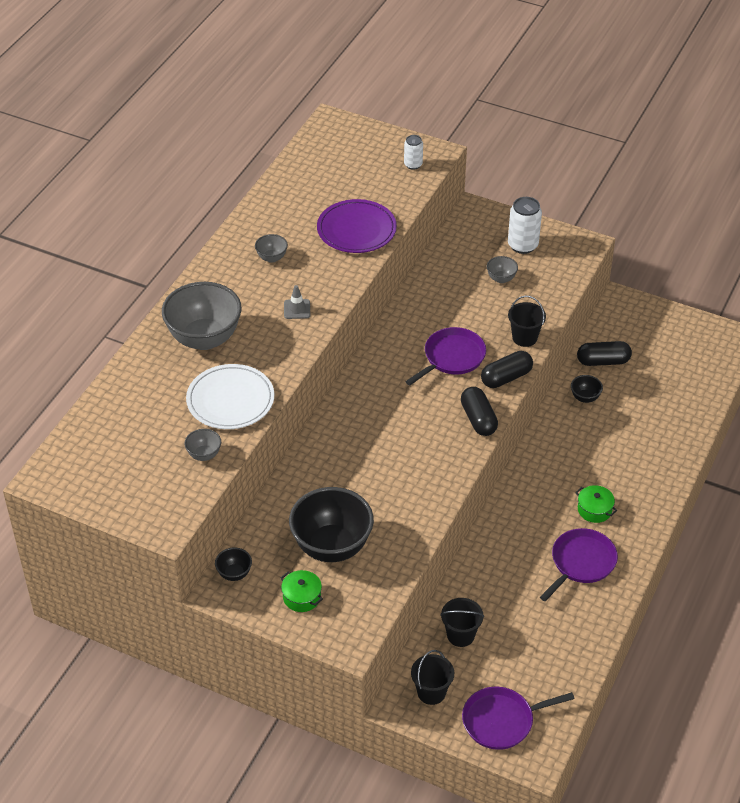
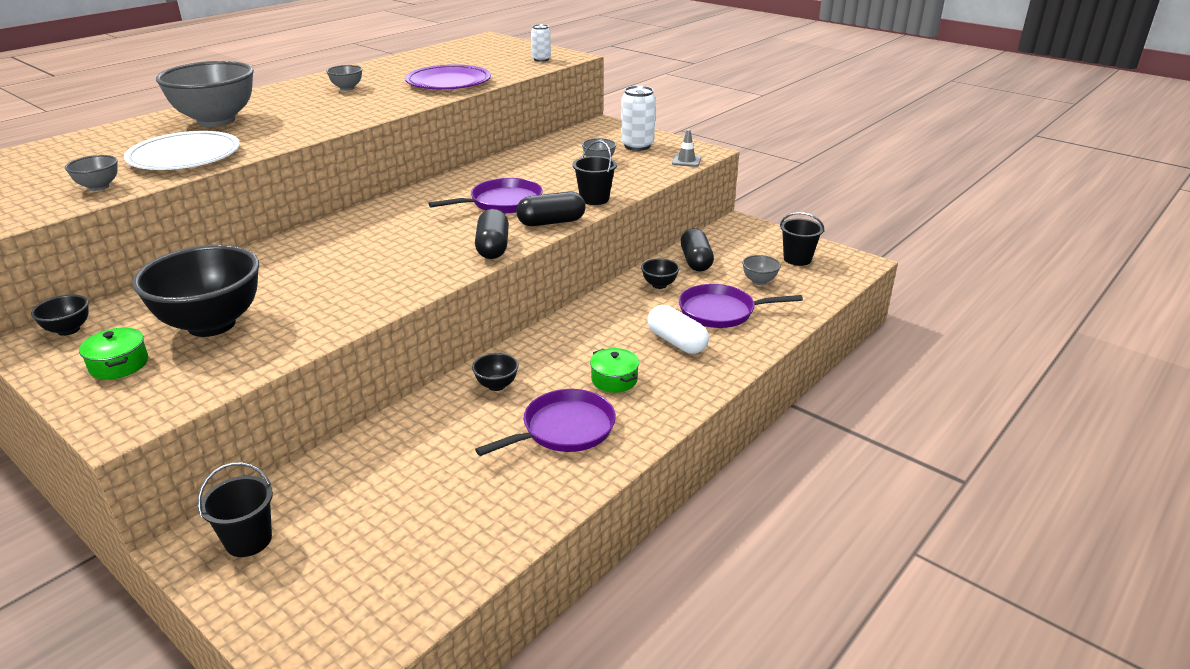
camera: 15 degrees right, 15 degrees down
grey traffic cone [284,285,310,319] -> grey traffic cone moved to [672,129,701,167]
black bucket [440,598,484,647] -> black bucket moved to [780,212,824,266]
purple pan [462,687,574,750] -> purple pan moved to [679,284,803,328]
black capsule [577,341,632,366] -> black capsule turned 75 degrees clockwise [681,228,714,271]
none -> black bowl [472,353,519,391]
none -> white capsule [647,305,709,354]
none -> grey bowl [742,255,781,285]

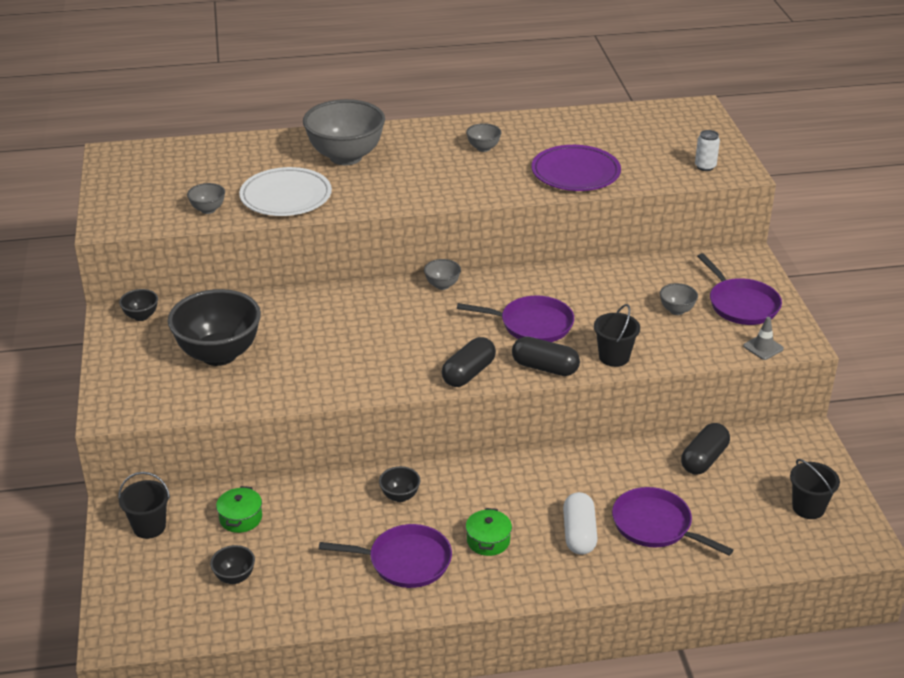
camera: 40 degrees right, 5 degrees up
green pot [79,327,148,380] -> green pot moved to [216,486,262,533]
white can [621,86,656,151] -> purple pan [697,253,782,325]
black bowl [641,258,680,289] -> black bowl moved to [210,545,255,584]
grey bowl [742,255,781,285] -> grey bowl moved to [424,259,461,290]

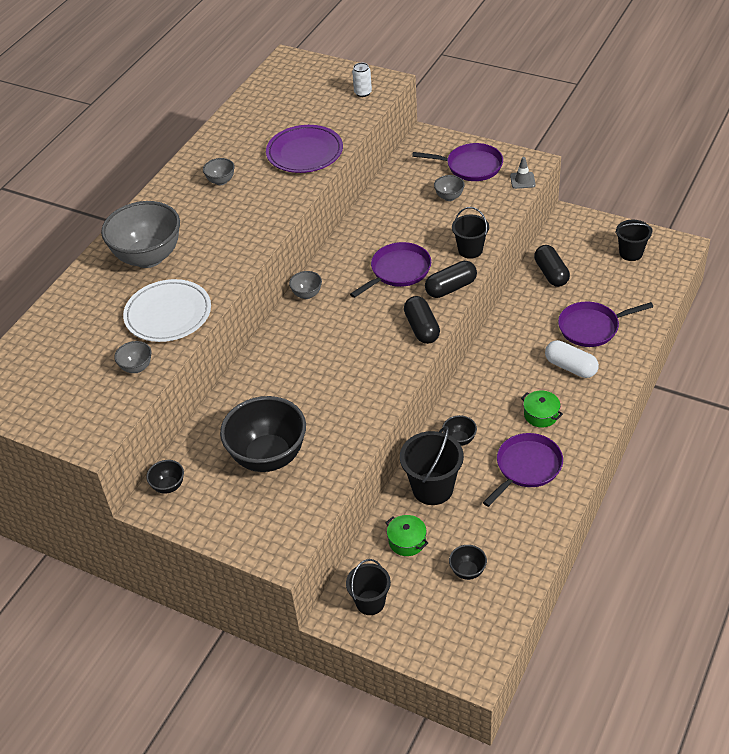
camera: 50 degrees left, 10 degrees up
none -> black bucket [400,426,464,505]

